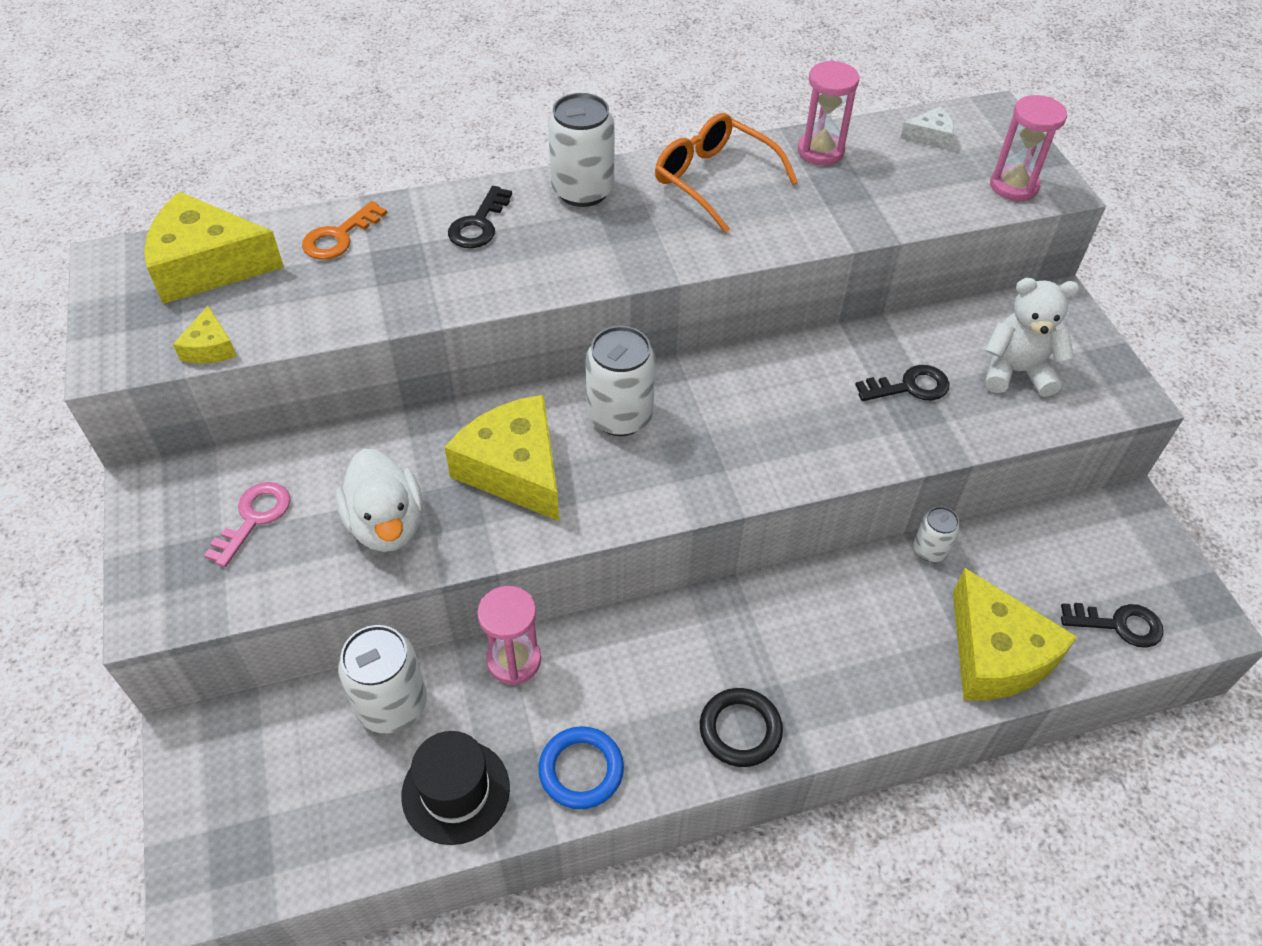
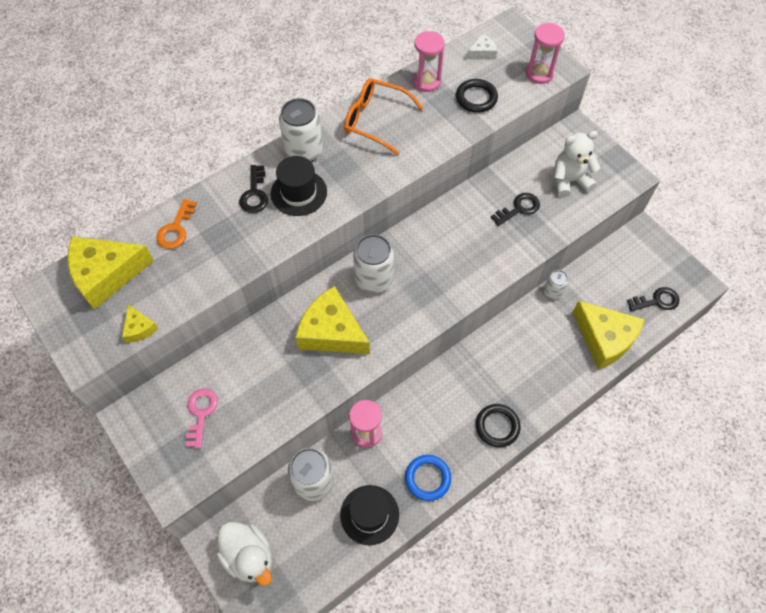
camera: 20 degrees left, 10 degrees up
white duck [336,449,423,552] -> white duck moved to [217,522,272,586]
none -> black hat [271,156,327,216]
none -> black ring [456,79,498,113]

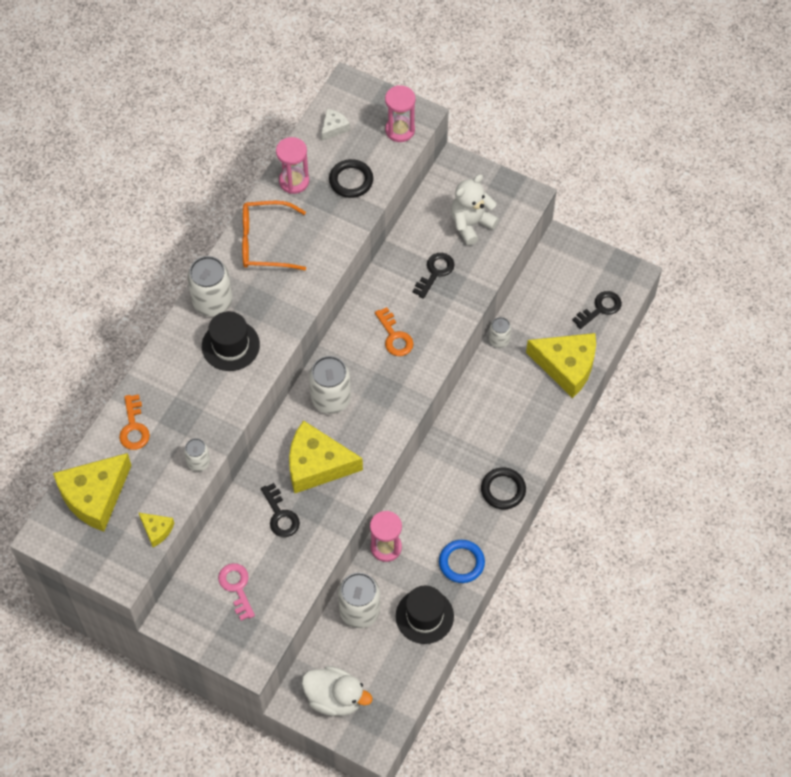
camera: 25 degrees left, 0 degrees up
black key [239,165,268,213] -> black key moved to [261,483,300,537]
none -> white can [184,438,210,472]
none -> orange key [375,307,414,356]

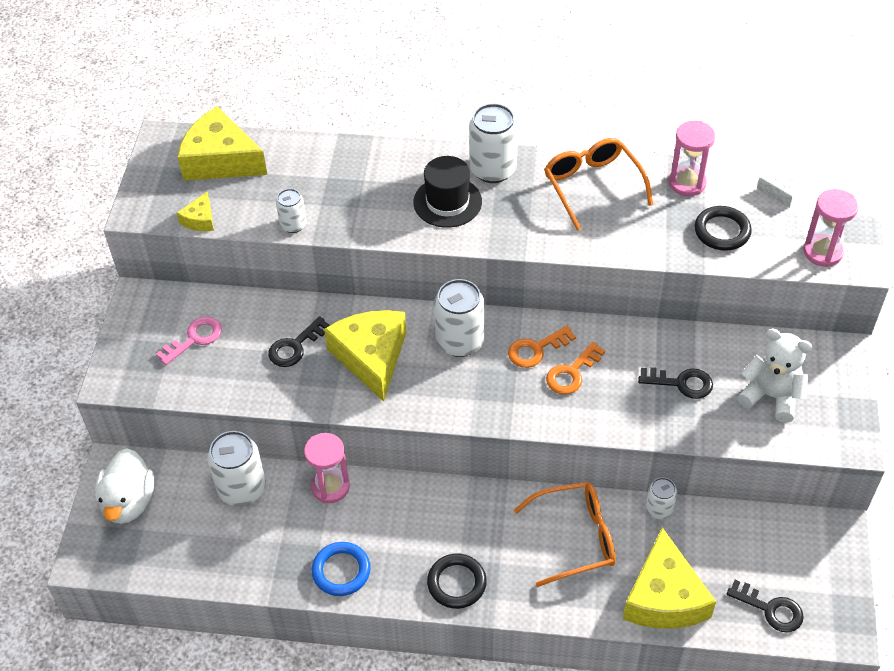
camera: 70 degrees right, 10 degrees down
orange key [119,394,150,450] -> orange key moved to [508,326,576,368]
black hat [396,586,454,644] -> none
none -> orange glasses [514,482,616,587]

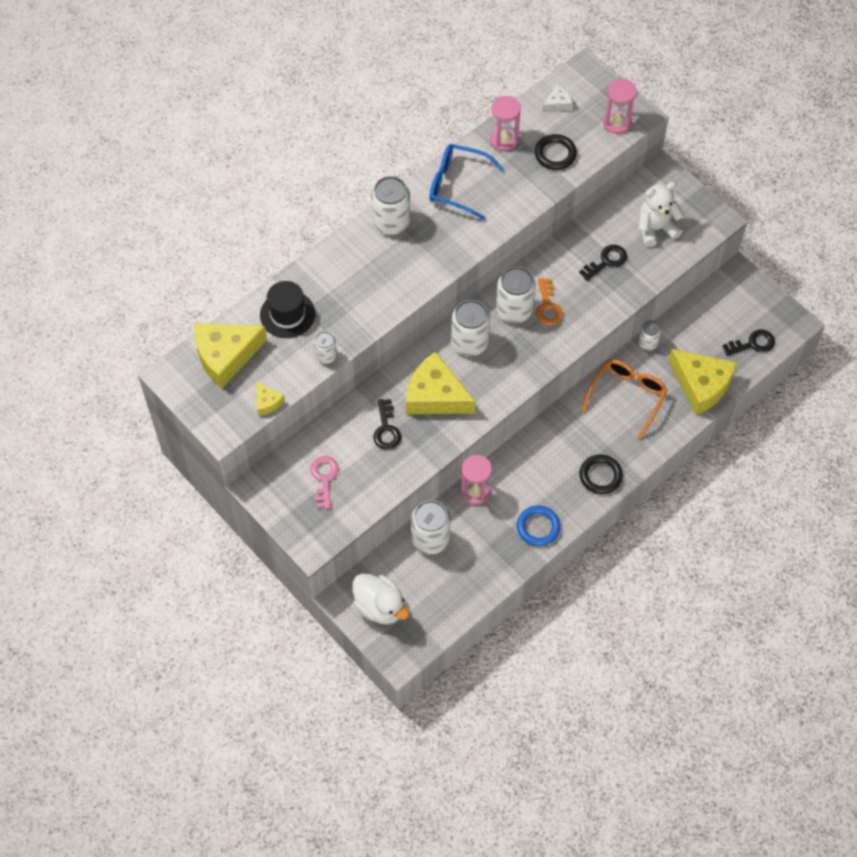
camera: 50 degrees left, 10 degrees up
black hat [413,156,482,228] -> black hat moved to [260,281,315,338]
orange key [508,326,576,368] -> white can [496,267,536,323]
orange glasses [544,138,653,231] -> blue glasses [429,144,504,220]

